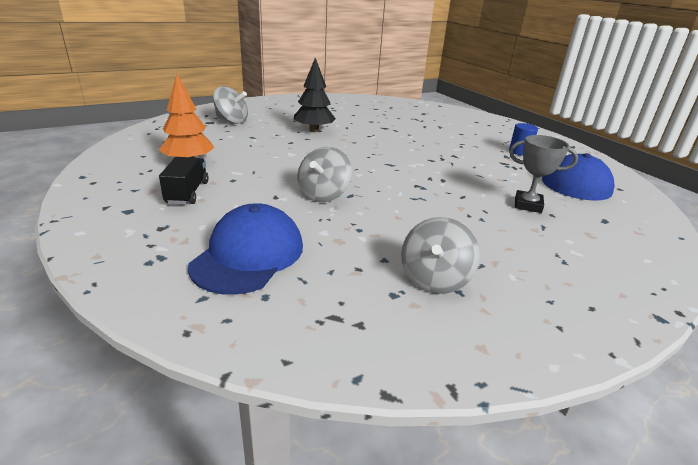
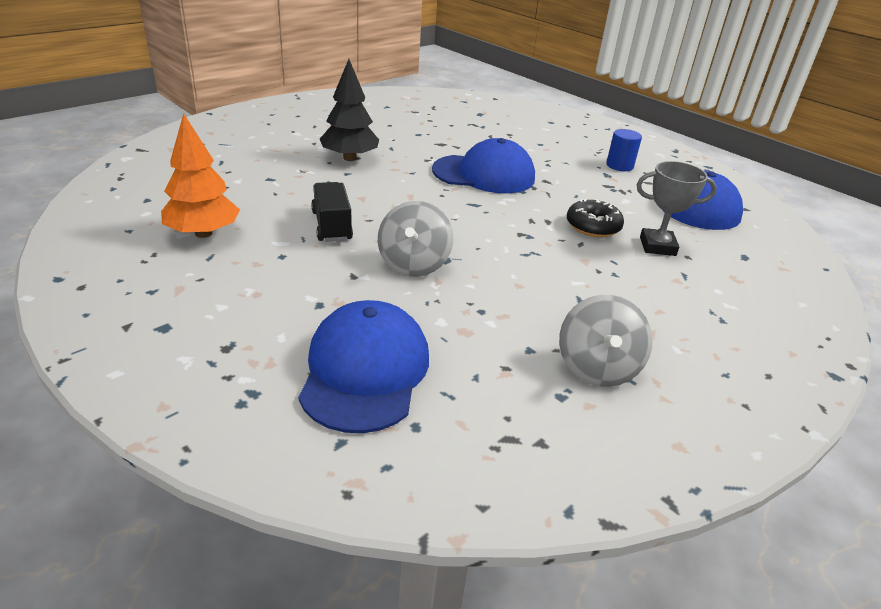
camera: 15 degrees left, 5 degrees up
black truck [159,157,209,205] -> black truck moved to [311,182,353,242]
grey spinning top [213,86,248,124] -> none
none -> blue cap [432,138,535,194]
none -> black donut [567,199,624,237]

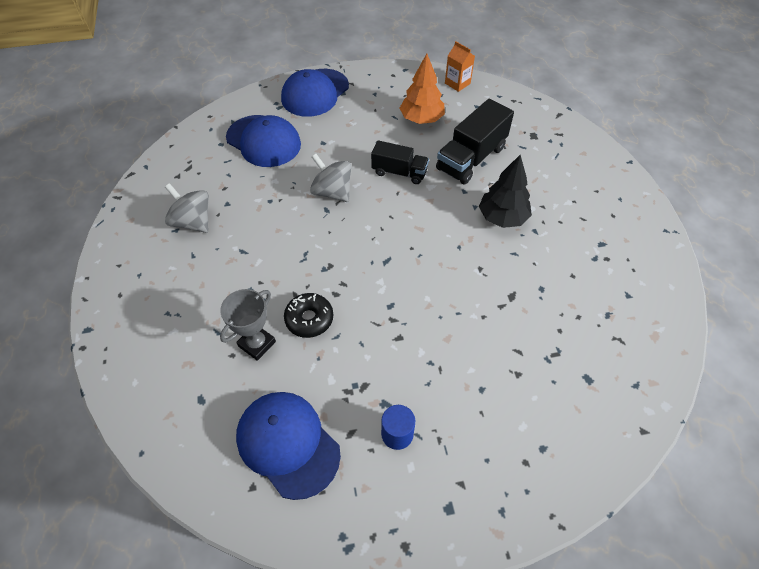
camera: 125 degrees right, 20 degrees up
blue cap [432,138,535,194] -> blue cap moved to [281,69,349,117]
none -> black truck [436,99,514,185]
none -> orange carton [445,41,475,92]

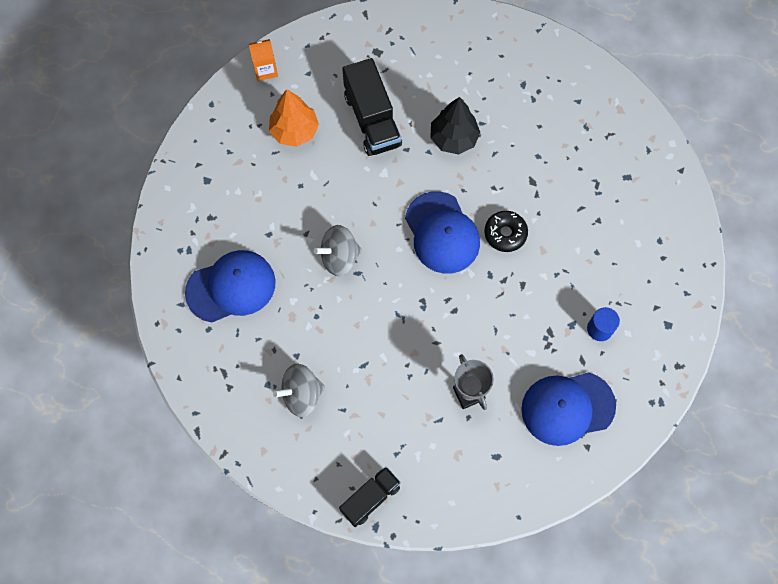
camera: 60 degrees left, 15 degrees up
blue cap [281,69,349,117] -> blue cap moved to [405,191,480,274]
black donut [284,293,333,338] -> black donut moved to [484,211,528,252]
black truck [371,140,429,184] -> black truck moved to [339,467,401,527]

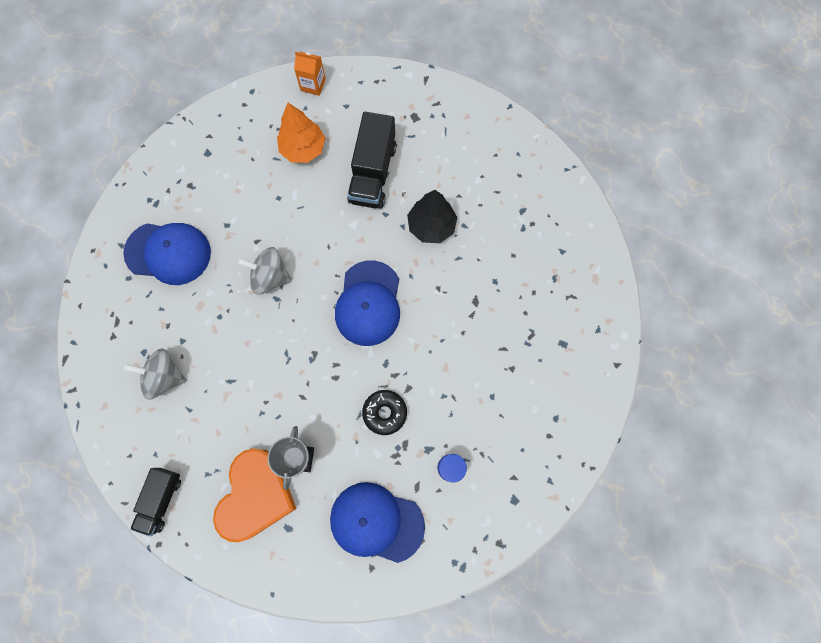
camera: 30 degrees right, 5 degrees up
black truck [339,467,401,527] -> black truck turned 120 degrees clockwise [130,468,181,536]
black donut [484,211,528,252] -> black donut moved to [362,390,407,435]
none -> orange heart [213,449,297,542]

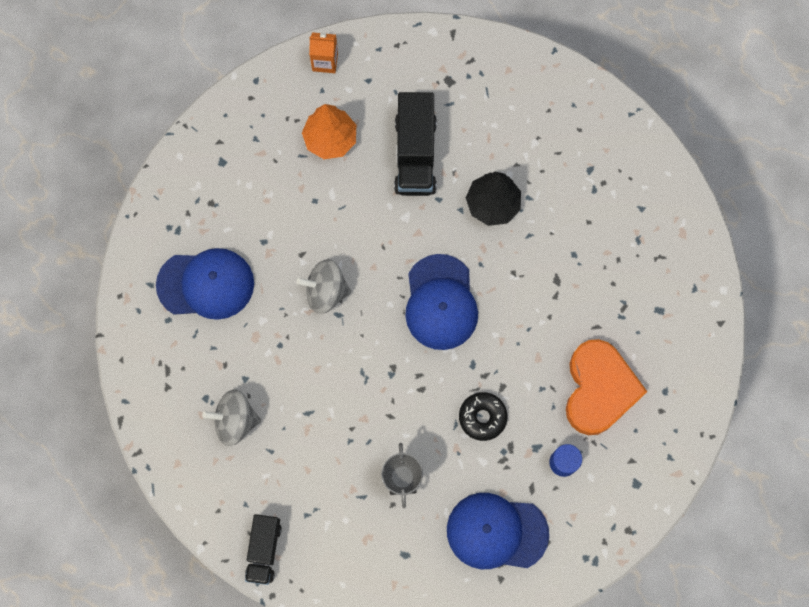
camera: 10 degrees left, 0 degrees up
orange heart [213,449,297,542] -> orange heart moved to [566,339,647,435]

